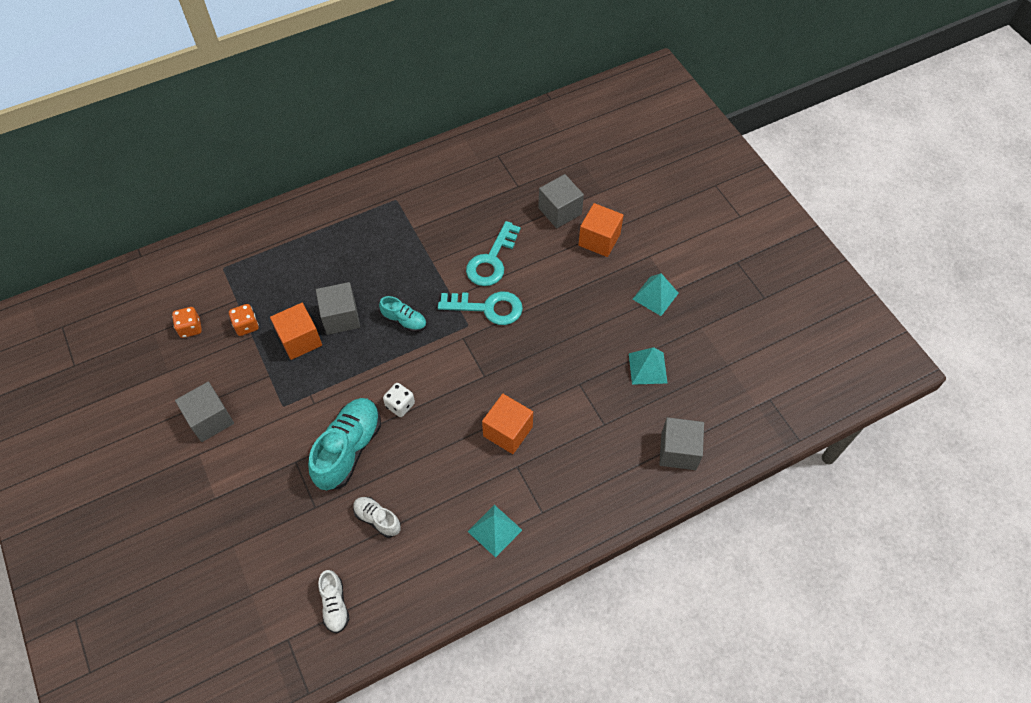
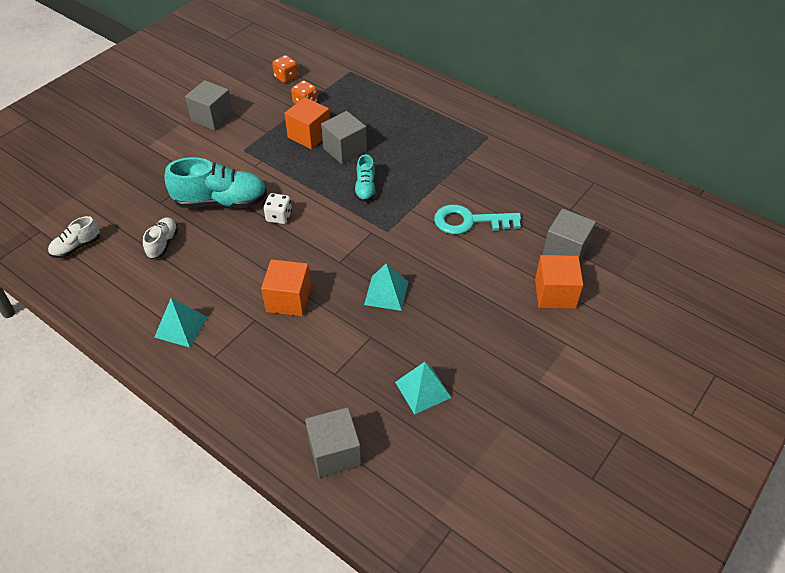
camera: 65 degrees right, 10 degrees down
turquoise key [438,291,523,325] -> none
turquoise pyramid [633,273,679,316] -> turquoise pyramid moved to [364,263,408,311]

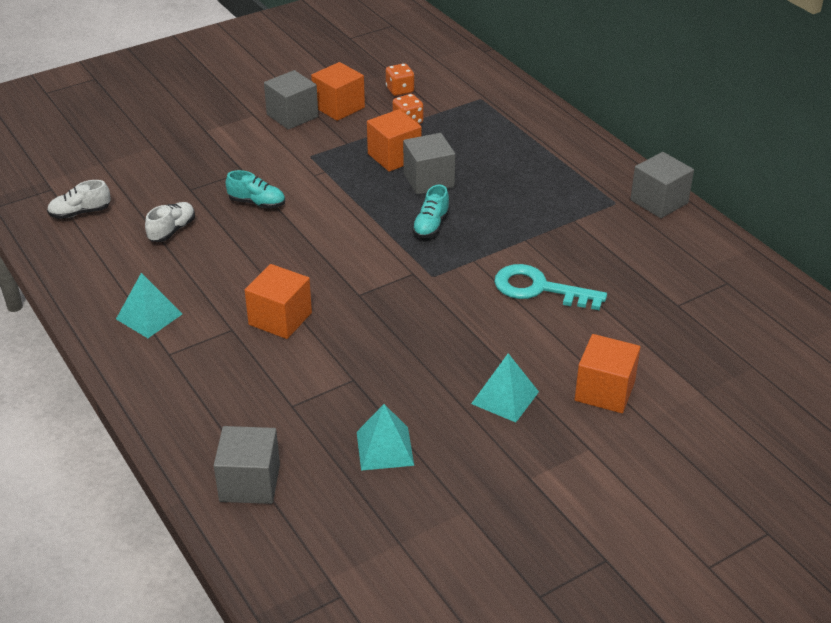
camera: 20 degrees right, 10 degrees down
turquoise shoe [164,157,267,208] -> turquoise shoe [226,170,285,209], size x0.53
white dice [263,193,292,224] -> none
turquoise pyramid [364,263,408,311] -> turquoise pyramid moved to [471,353,539,422]
grey cube [543,209,596,261] -> grey cube moved to [630,152,694,218]
none -> orange cube [311,62,365,121]

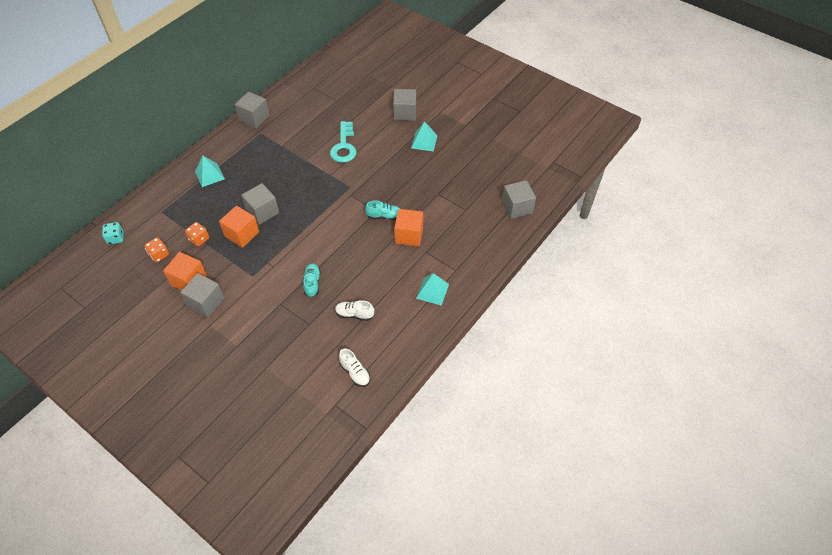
camera: 110 degrees left, 15 degrees up
turquoise pyramid [357,404,414,471] -> turquoise pyramid moved to [195,156,225,187]
turquoise shoe [412,185,450,238] -> turquoise shoe moved to [365,200,400,220]
orange cube [575,334,640,413] -> grey cube [393,89,416,121]
none -> turquoise dice [102,222,123,245]

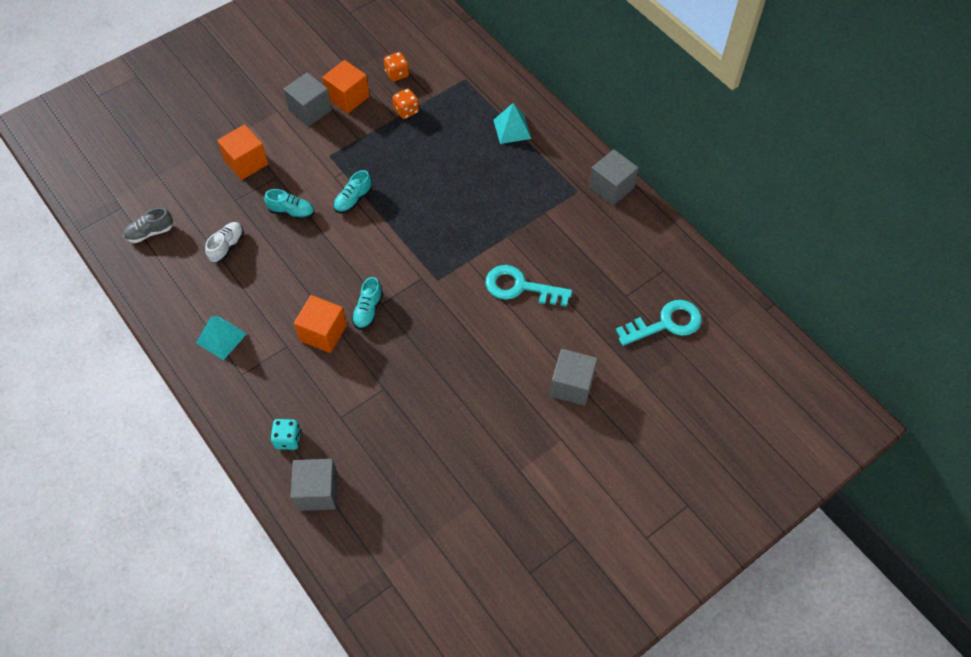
camera: 105 degrees right, 5 degrees up
turquoise dice [102,222,123,245] -> turquoise dice moved to [270,419,301,450]
orange cube [219,205,259,248] -> orange cube moved to [217,124,268,180]
grey cube [241,183,279,225] -> none
white shoe [339,349,370,387] -> grey shoe [123,208,173,243]
turquoise pyramid [411,121,438,152] -> none
none -> turquoise shoe [334,170,372,213]
none -> turquoise key [616,300,702,346]

